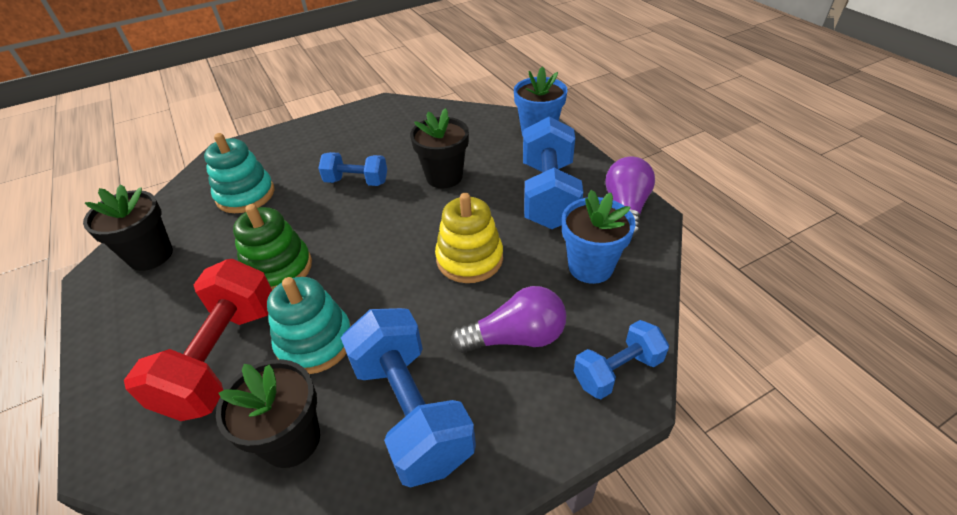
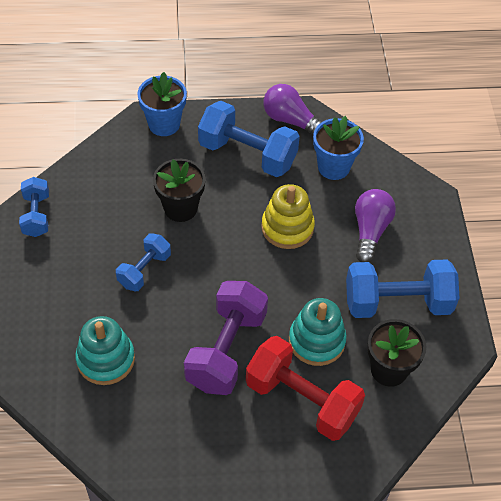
camera: 70 degrees left, 10 degrees up
black flower pot [83,184,173,271] -> none
green stacking toy [233,204,312,290] -> purple dumbbell [184,281,268,395]
blue dumbbell [574,320,669,399] -> blue dumbbell moved to [19,177,49,237]

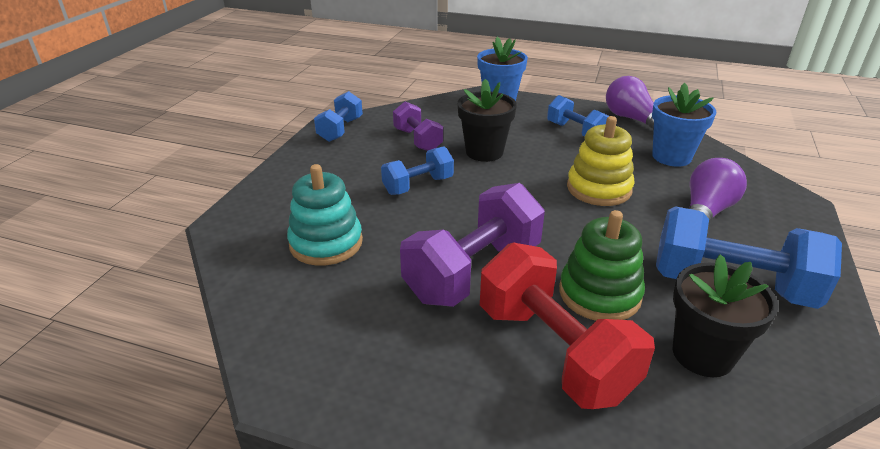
camera: 25 degrees right, 20 degrees down
blue dumbbell [198,101,300,177] -> blue dumbbell [547,95,609,136], size x0.57
turquoise stacking toy [289,298,347,366] -> green stacking toy [559,210,645,321]
none -> purple dumbbell [393,102,443,151]

